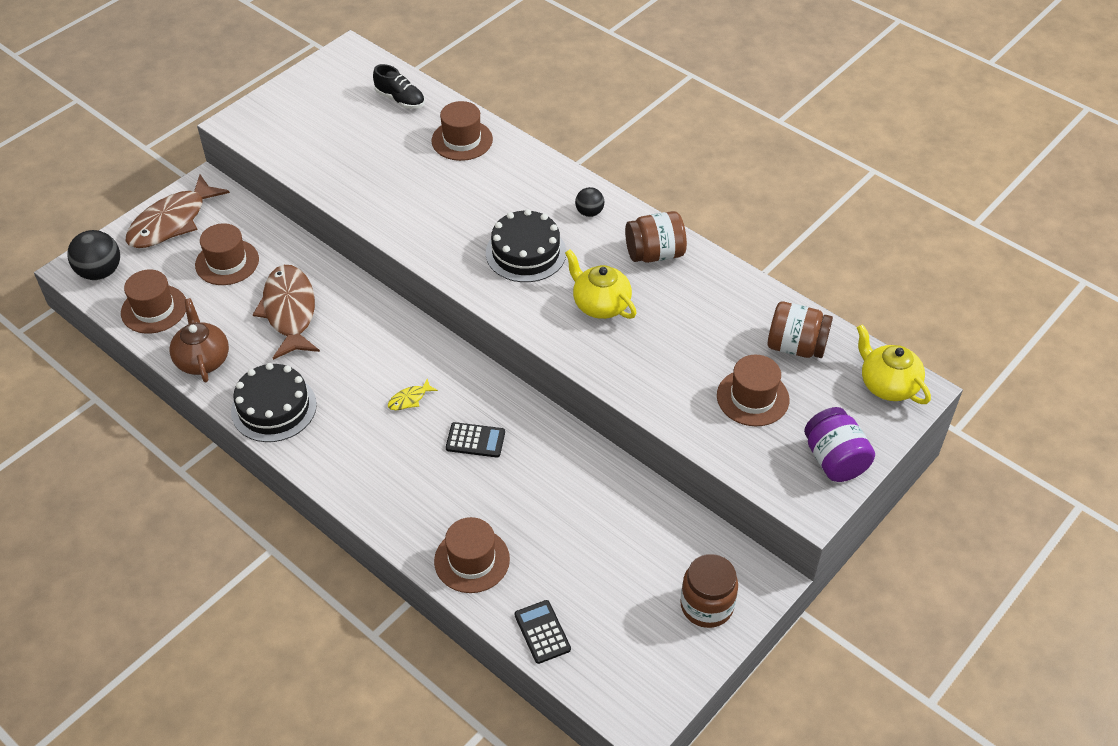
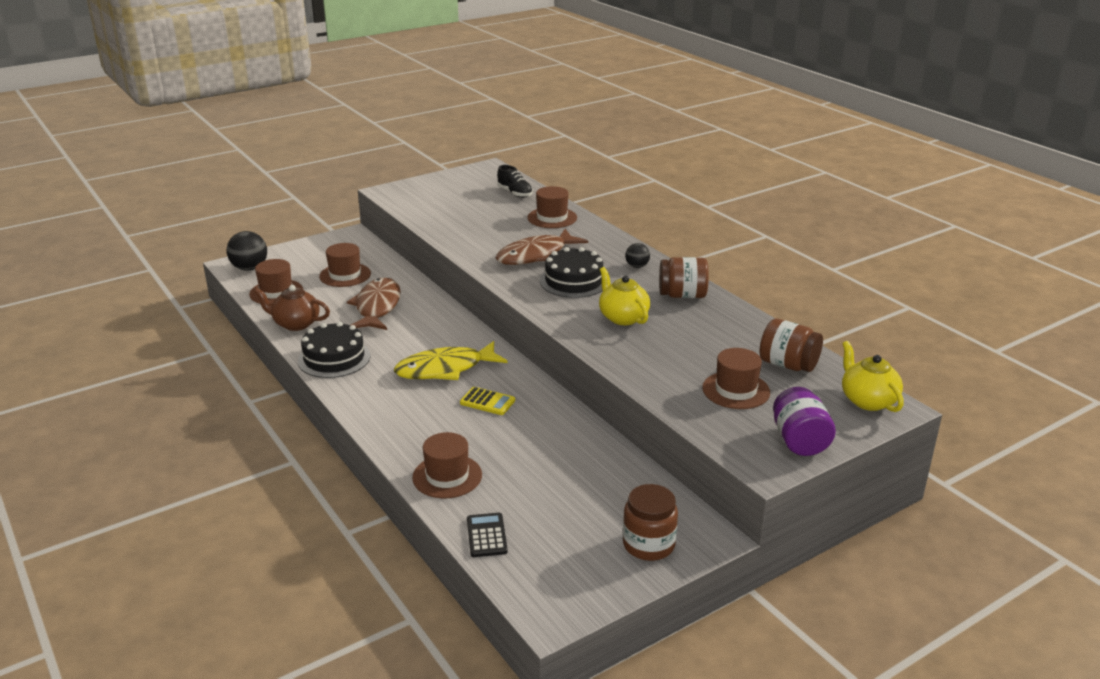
camera: 15 degrees right, 20 degrees down
brown fish [126,174,230,248] -> brown fish moved to [496,229,588,265]
brown teapot [170,298,229,383] -> brown teapot turned 75 degrees counterclockwise [254,285,330,331]
yellow fish [388,379,438,410] -> yellow fish [394,341,508,380], size x2.46
black calculator [446,422,505,457] -> yellow calculator [460,387,515,415]

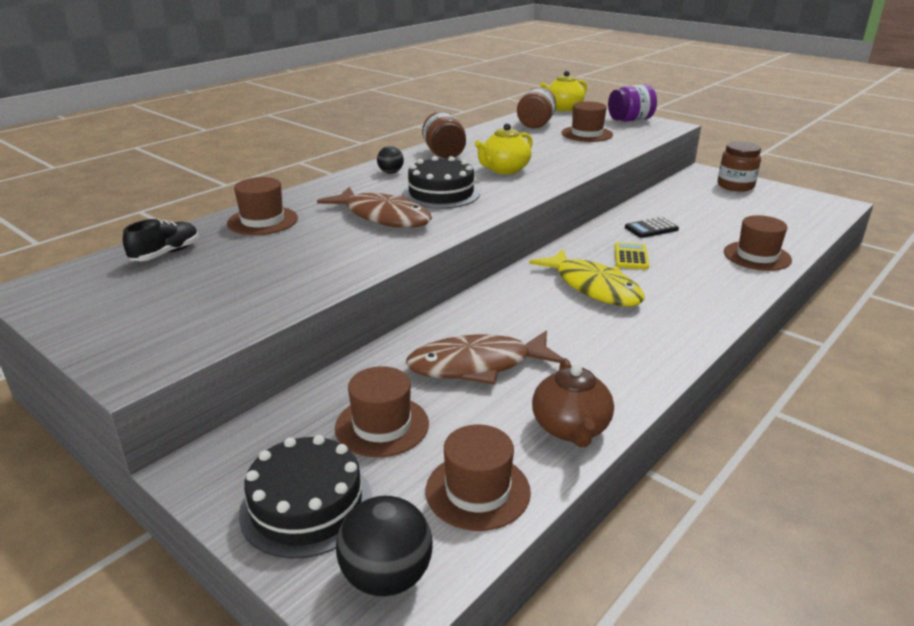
camera: 105 degrees left, 0 degrees up
black cake [298,322,370,378] -> black cake moved to [239,435,373,558]
black calculator [467,513,508,557] -> black calculator moved to [625,217,679,238]

